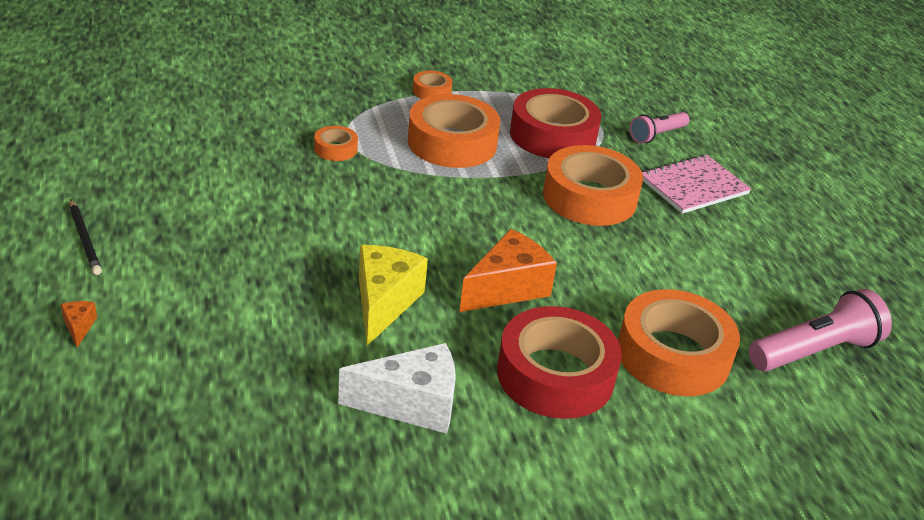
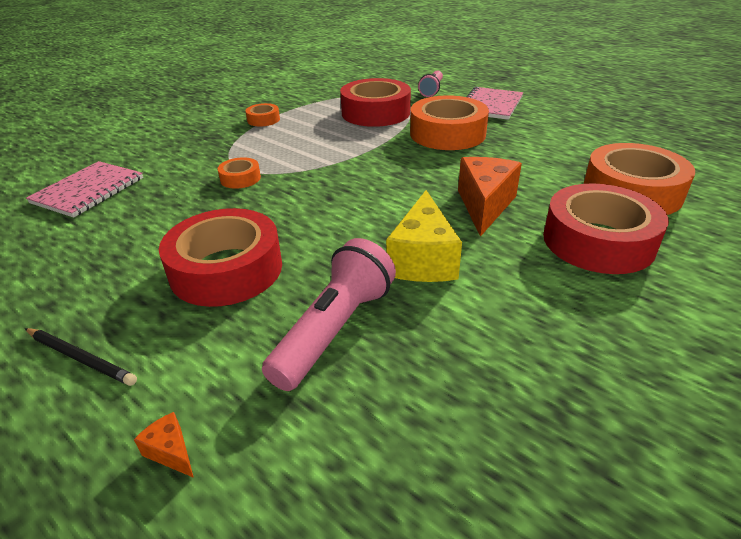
camera: 30 degrees left, 0 degrees up
white cheese [338,343,456,434] -> none
yellow cheese [359,245,428,346] -> yellow cheese turned 150 degrees counterclockwise [386,190,462,282]
orange tape [408,94,500,168] -> none
pink flashlight [749,289,892,371] -> pink flashlight moved to [262,238,396,391]
none -> pink notebook [26,161,143,218]
none -> red tape [159,208,282,307]

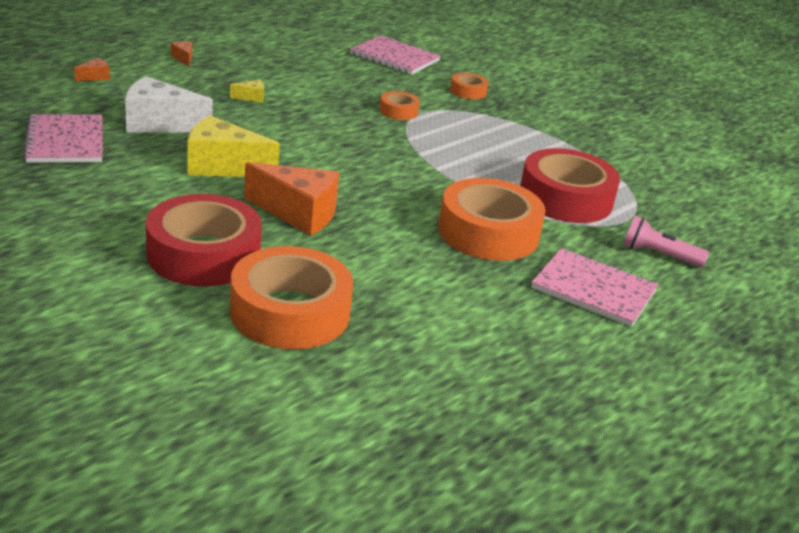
camera: 90 degrees right, 5 degrees down
black pencil [25,328,137,386] -> orange cheese [171,41,192,67]
red tape [159,208,282,307] -> yellow cheese [230,80,264,103]
orange tape [245,103,280,126] -> orange tape moved to [450,73,488,99]
pink flashlight [262,238,396,391] -> white cheese [125,76,213,133]
none -> pink notebook [23,114,102,163]

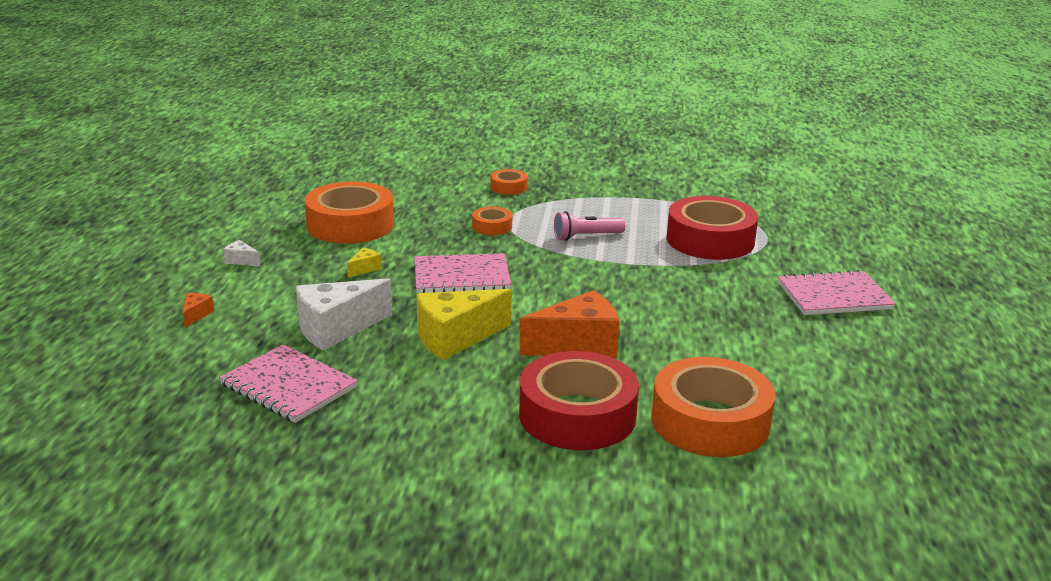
camera: 35 degrees left, 5 degrees down
orange cheese [171,41,192,67] -> white cheese [223,240,260,266]
pink notebook [350,35,441,75] -> pink notebook moved to [414,253,511,293]
orange tape [438,178,546,261] -> orange tape moved to [305,182,394,244]
pink flashlight [623,216,709,267] -> pink flashlight moved to [554,211,625,241]

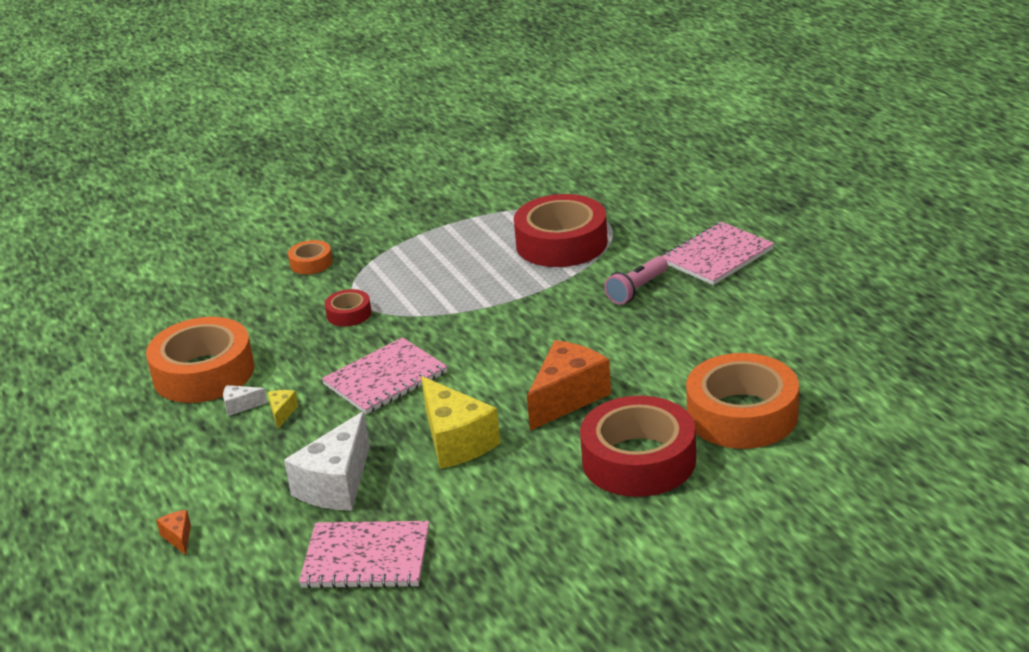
camera: 30 degrees left, 5 degrees up
white cheese [223,240,260,266] -> white cheese moved to [223,385,267,416]
yellow cheese [416,289,511,360] -> yellow cheese turned 60 degrees counterclockwise [421,376,500,469]
orange tape [472,207,512,236] -> red tape [325,289,372,326]
pink flashlight [554,211,625,241] -> pink flashlight moved to [604,256,668,305]

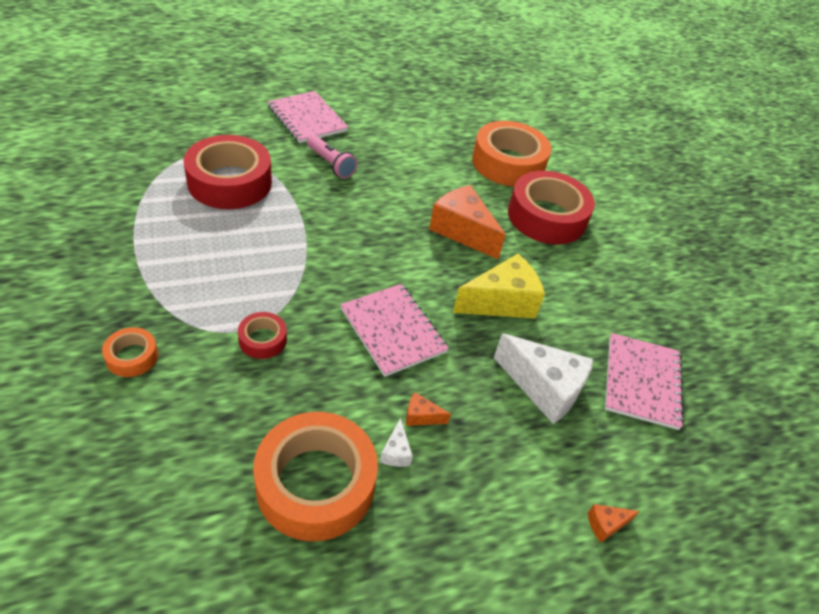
camera: 90 degrees left, 15 degrees up
yellow cheese [268,390,299,429] -> orange cheese [406,392,451,426]

